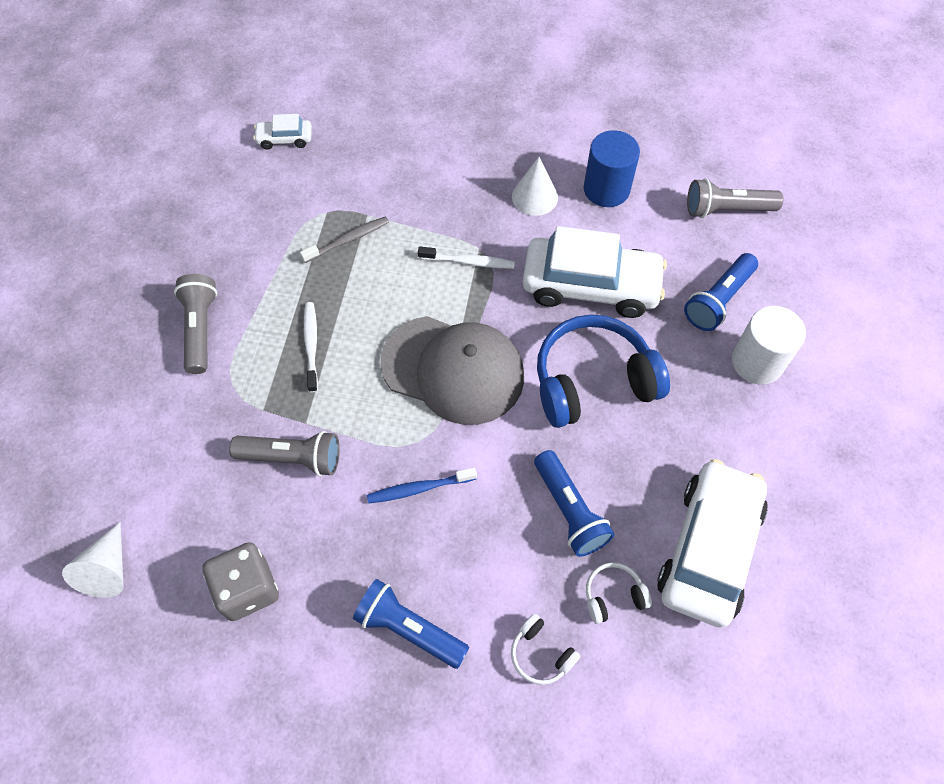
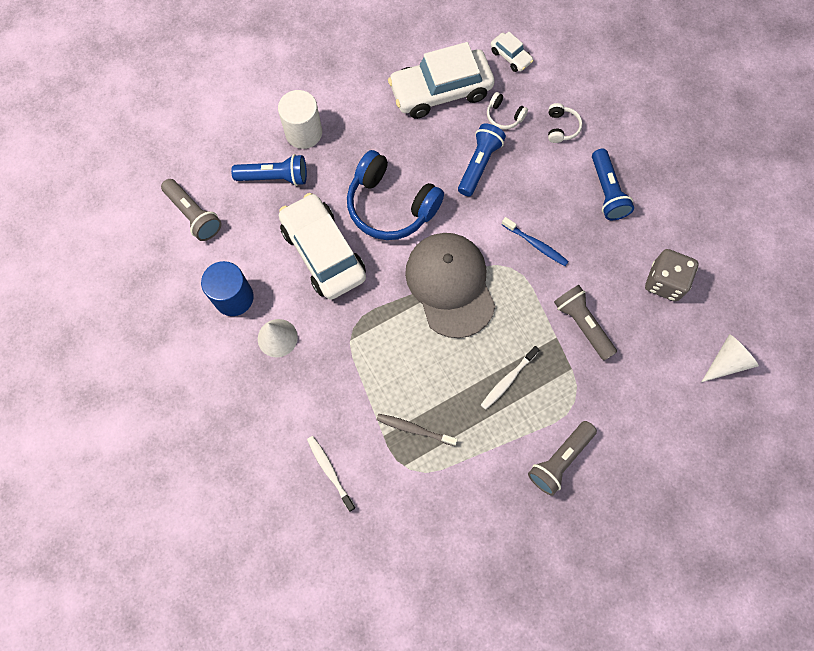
camera: 130 degrees left, 10 degrees up
white car [253,114,312,150] -> white car moved to [491,32,533,72]
white toothbrush [418,247,515,269] -> white toothbrush moved to [307,436,356,512]

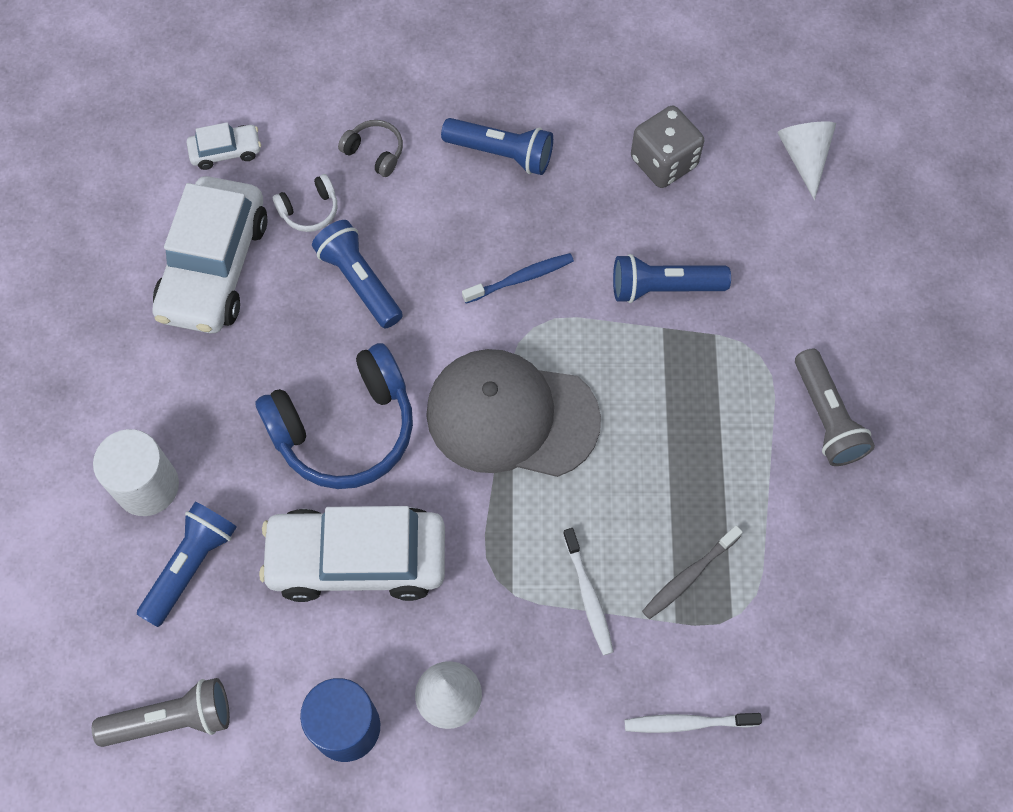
camera: 60 degrees left, 5 degrees down
white toothbrush [481,346,539,410] -> white toothbrush moved to [563,528,614,655]
white headphones [548,103,582,143] -> grey headphones [338,120,403,177]
grey flashlight [554,285,617,360] -> blue flashlight [613,254,731,303]

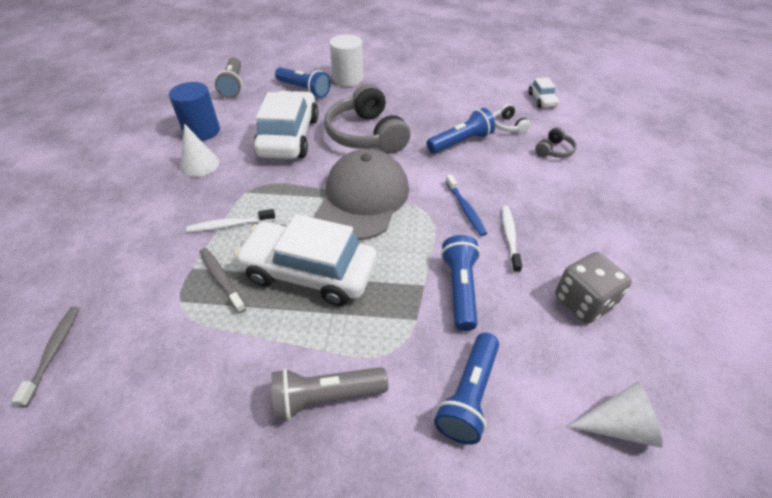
camera: 95 degrees right, 20 degrees down
white car [153,176,268,333] -> white car moved to [234,214,377,306]
blue headphones [255,343,413,489] -> grey headphones [324,84,410,153]
blue flashlight [441,118,553,175] -> blue flashlight moved to [434,333,499,445]
white toothbrush [625,713,762,733] -> white toothbrush moved to [502,206,522,273]
none -> grey toothbrush [12,306,79,407]

